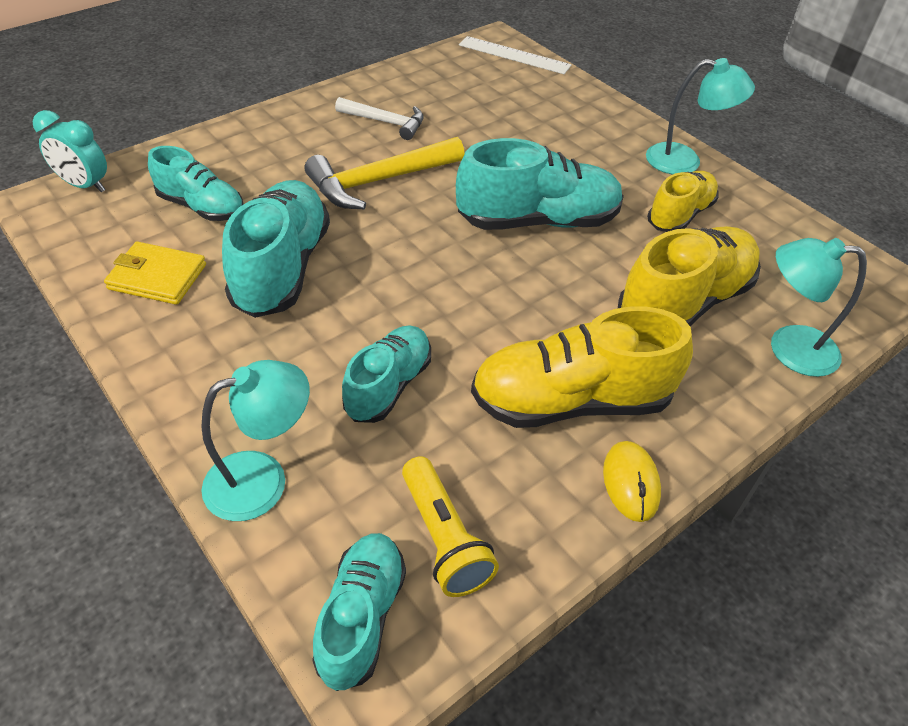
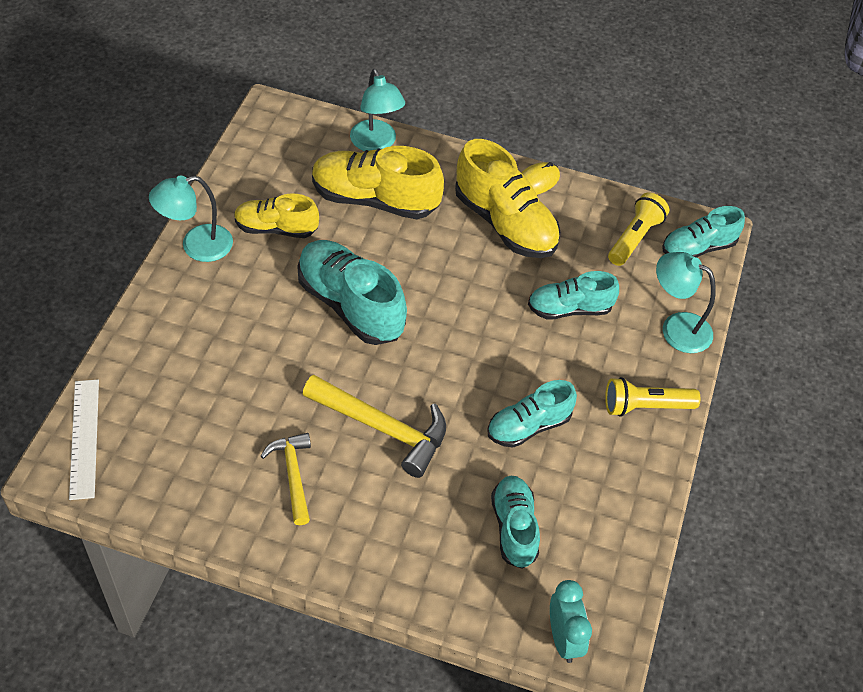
camera: 125 degrees left, 5 degrees up
yellow wallet [104,242,206,305] -> none
turquoise shoe [222,180,330,318] -> turquoise shoe [487,380,577,448], size x0.62
white hammer [335,97,424,140] -> yellow hammer [261,433,311,525]
turquoise lamp [646,58,755,175] -> turquoise lamp turned 90 degrees counterclockwise [149,176,233,262]
none -> yellow flashlight [605,377,700,417]

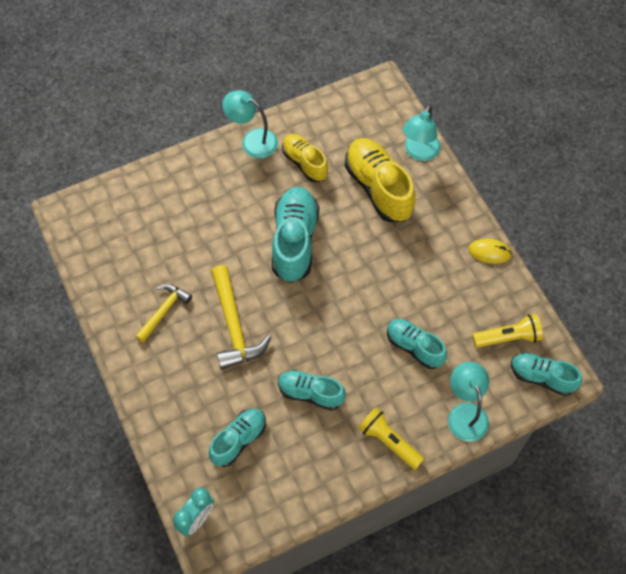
camera: 50 degrees right, 10 degrees up
white ruler [69,380,99,500] -> none
yellow shoe [455,139,560,258] -> none

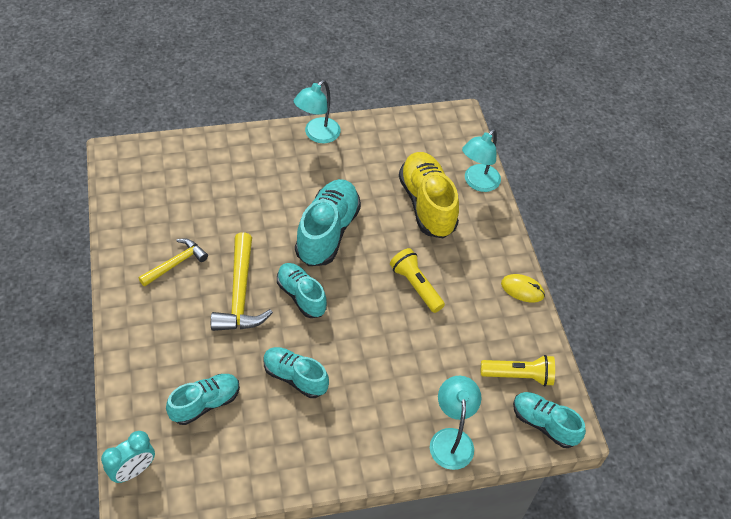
camera: 10 degrees right, 10 degrees down
turquoise lamp [222,90,278,158] -> turquoise lamp turned 90 degrees counterclockwise [294,80,341,143]
yellow shoe [282,134,328,182] -> none
yellow flashlight [358,407,424,470] -> yellow flashlight moved to [390,248,445,313]
turquoise shoe [387,319,447,369] -> turquoise shoe moved to [277,263,327,318]

